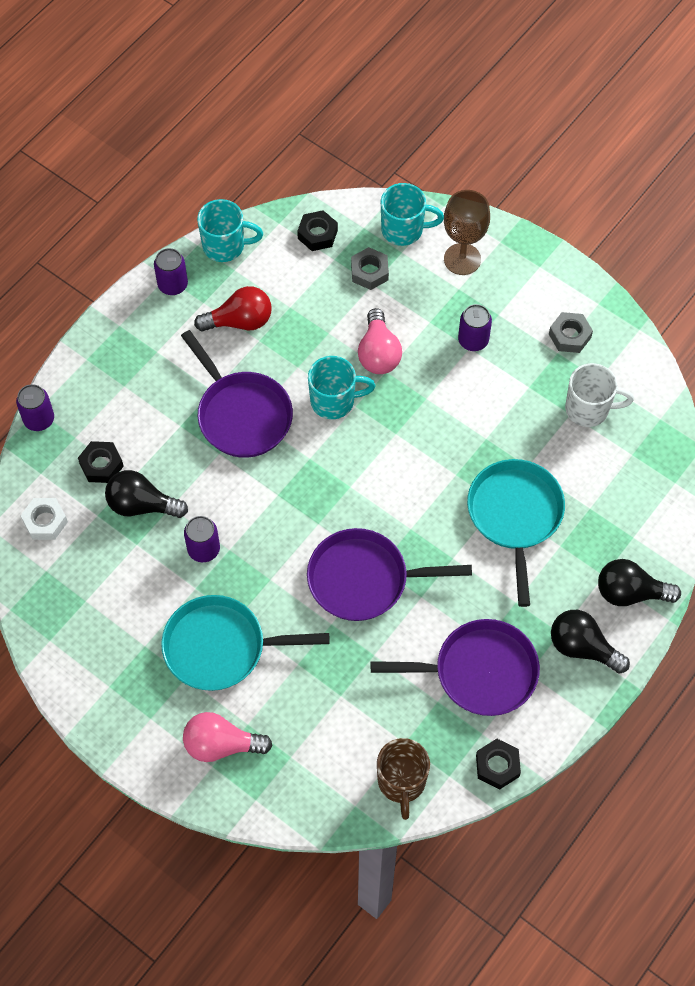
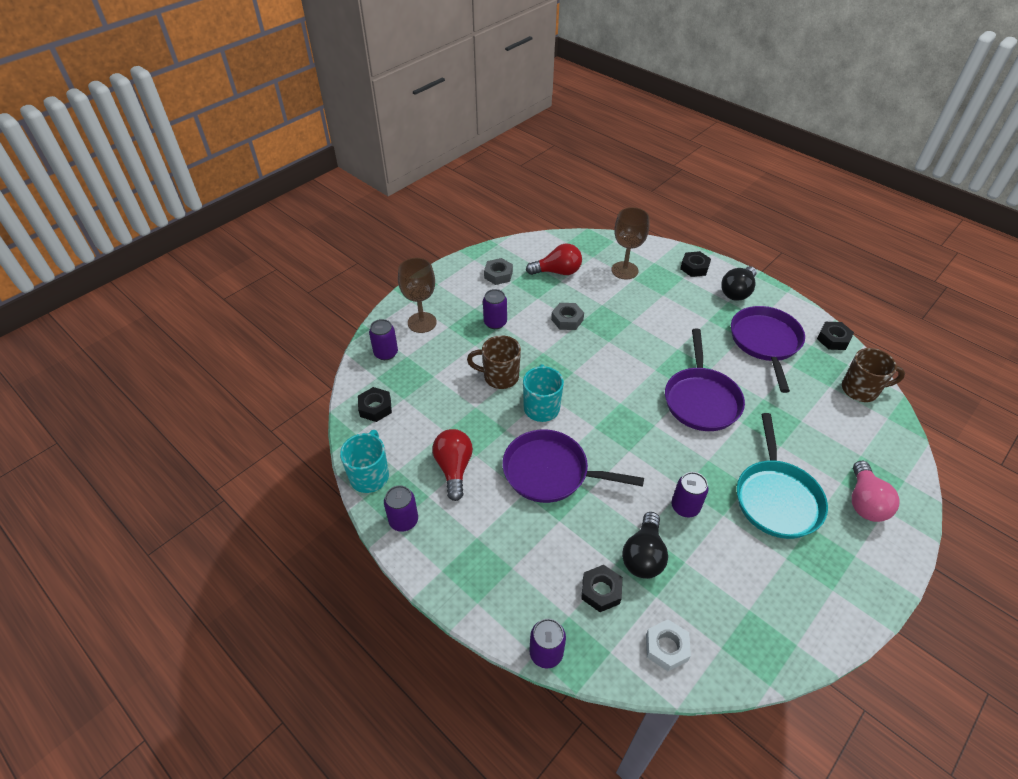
camera: 85 degrees left, 15 degrees down
purple pan [181,330,293,458] -> purple pan turned 135 degrees counterclockwise [502,430,644,503]
grey nut [351,247,389,290] -> grey nut moved to [551,303,584,330]
pink light bulb [358,308,402,374] -> brown mug [467,335,521,389]
turquoise mug [381,183,444,246] -> purple can [369,319,398,360]
turquoise pan [467,459,565,607] -> none
white mug [565,363,634,427] -> red light bulb [526,243,582,275]
black light bulb [598,559,681,606] -> black nut [680,251,711,277]
none -> brown goblet [612,207,649,280]

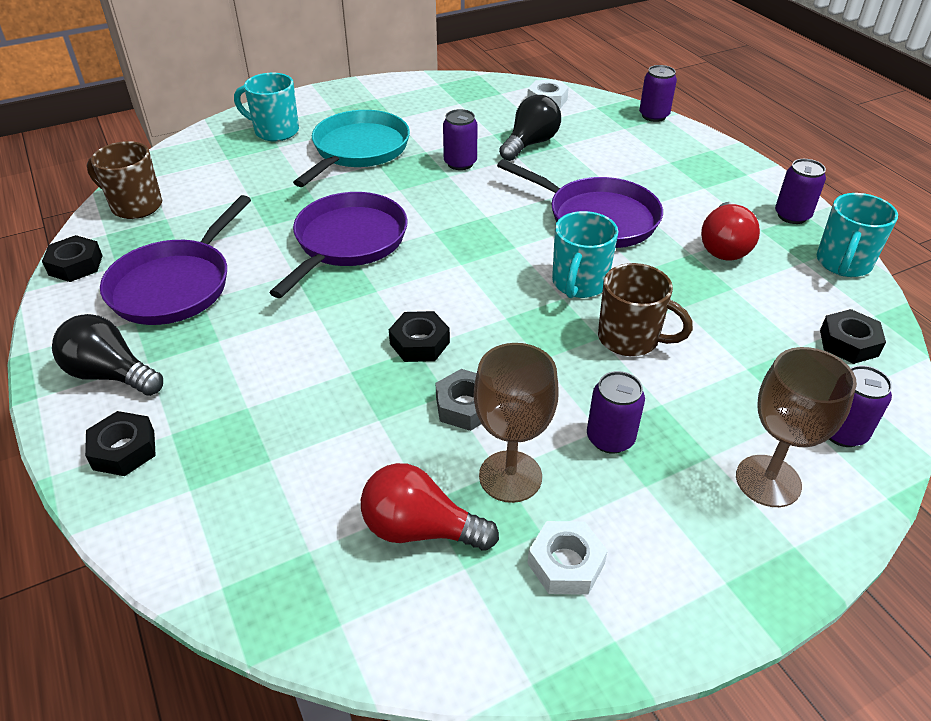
camera: 160 degrees left, 5 degrees down
grey nut [484,258,513,285] -> white nut [527,521,608,595]
black nut [581,565,622,612] -> black nut moved to [389,311,450,362]
brown goblet [612,207,649,280] -> brown goblet moved to [474,343,559,503]
black light bulb [721,266,757,301] -> black light bulb turned 120 degrees counterclockwise [52,314,163,396]
pink light bulb [852,461,899,522] -> turquoise mug [234,73,299,141]

